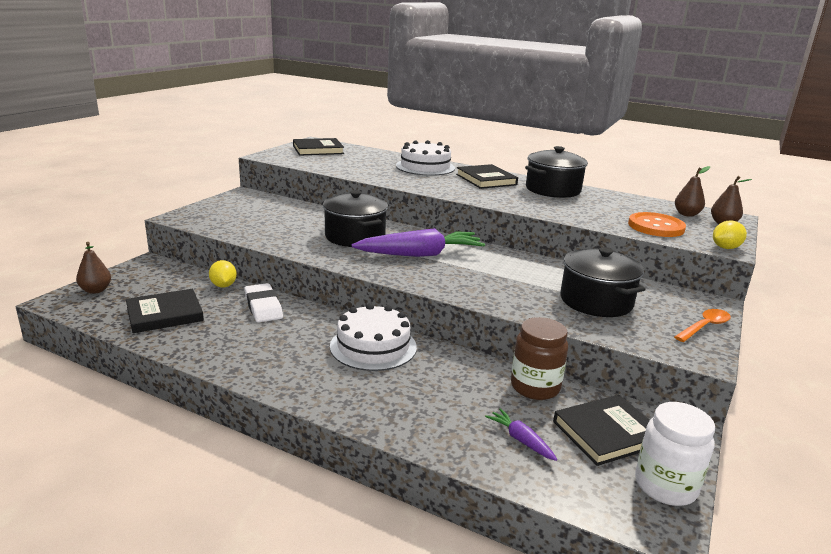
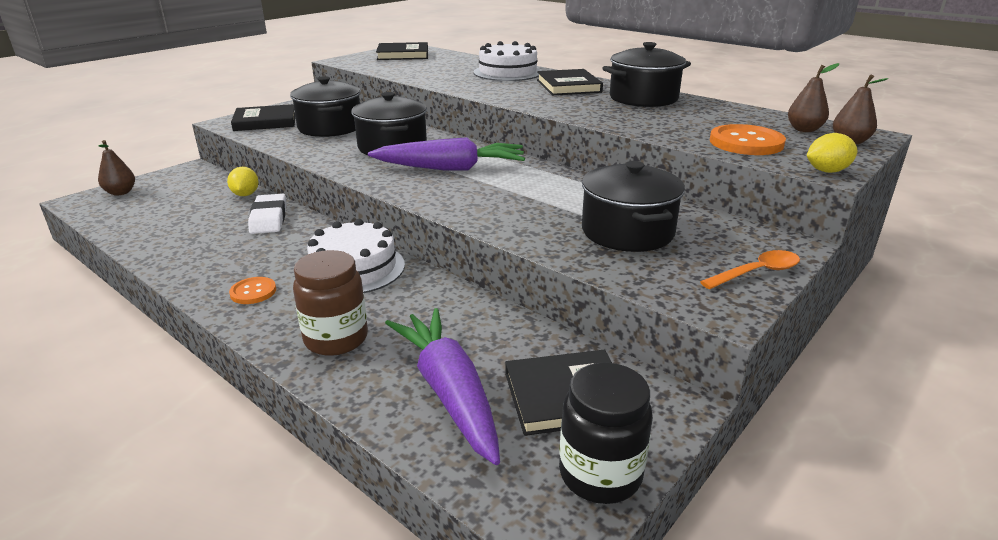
camera: 15 degrees right, 5 degrees up
black book [126,289,204,333] -> black book moved to [231,104,295,131]
purple carrot [485,408,557,461] -> purple carrot [385,308,500,465], size x2.17
brown jar [511,317,568,400] -> brown jar moved to [293,250,368,356]
white jar [635,402,715,506] -> black jar [559,362,653,504]
none -> orange button [229,277,276,304]
none -> black pot [290,76,361,137]

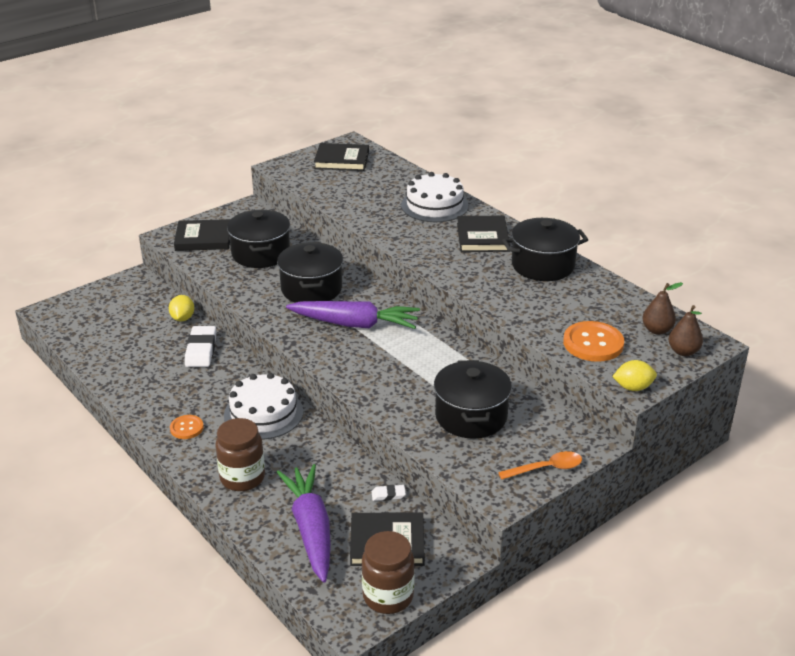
camera: 10 degrees right, 5 degrees up
brown pear [98,140,135,196] -> none
black jar [559,362,653,504] -> brown jar [362,531,415,614]
none -> white eraser [372,485,406,501]

